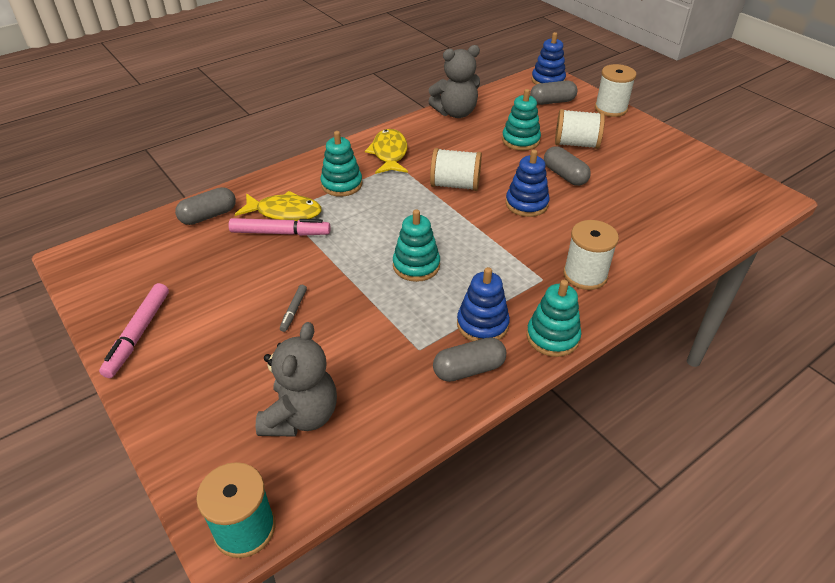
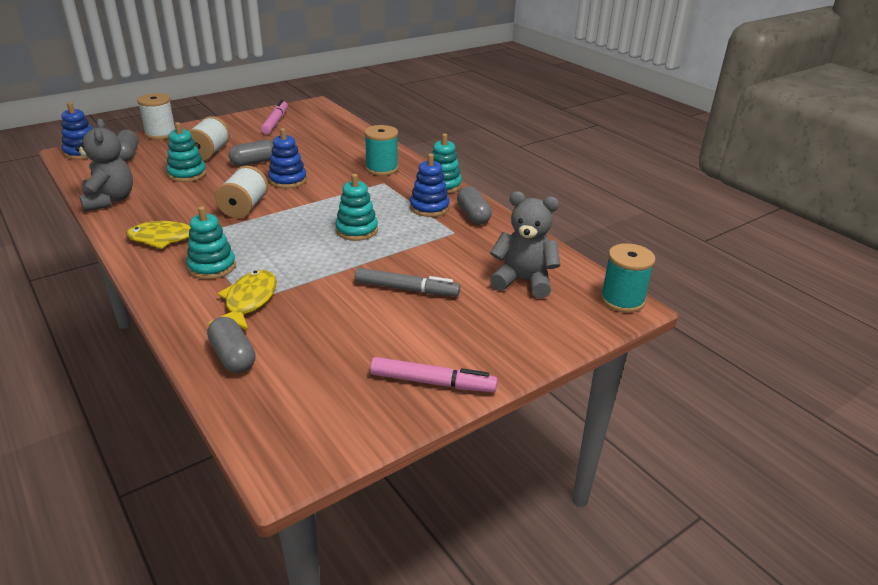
camera: 90 degrees left, 10 degrees down
pink marker [229,218,331,236] -> pink marker moved to [261,100,288,134]
grey marker [280,285,307,332] -> grey marker [354,268,460,297], size x1.87
white spool [563,220,619,290] -> turquoise spool [364,125,398,176]

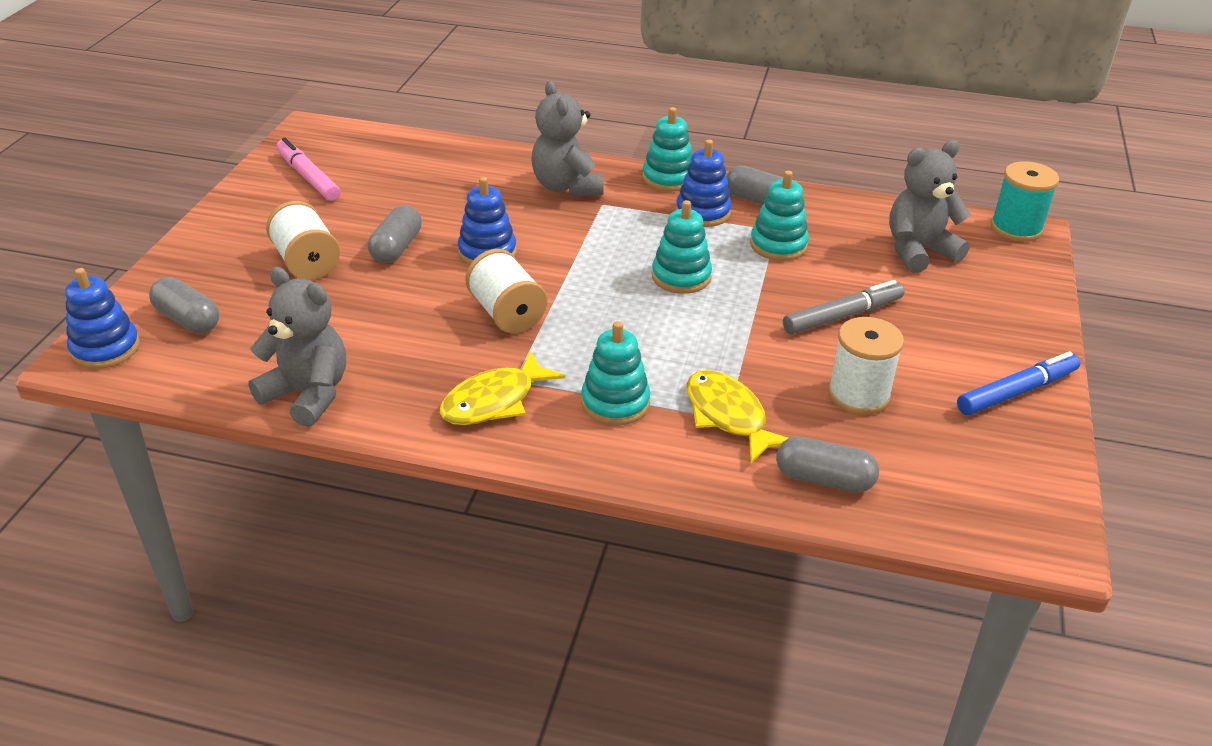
camera: 40 degrees left, 5 degrees up
white spool [137,93,176,140] -> white spool moved to [828,317,904,415]
turquoise stacking toy [166,122,206,182] -> turquoise stacking toy moved to [750,171,809,261]
turquoise spool [364,125,398,176] -> grey teddy bear [531,81,604,196]
pink marker [370,357,498,392] -> blue marker [957,351,1080,415]

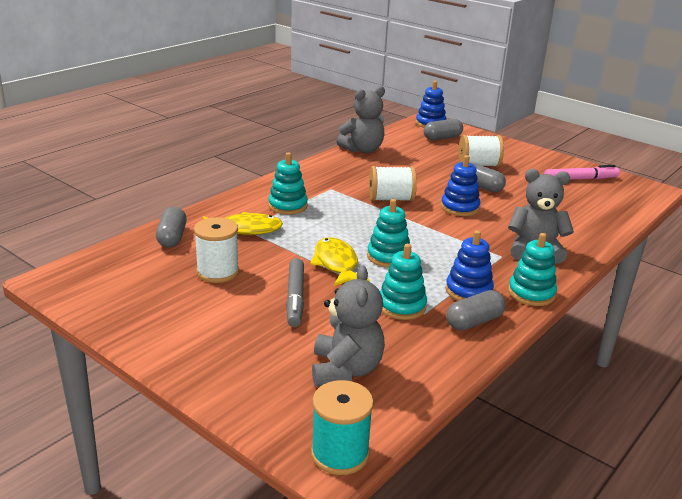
camera: 115 degrees right, 10 degrees down
yellow fish [440,351,565,425] -> yellow fish moved to [310,237,370,286]
grey capsule [776,436,879,493] -> grey capsule turned 45 degrees counterclockwise [156,207,187,248]
blue marker [957,351,1080,415] -> none

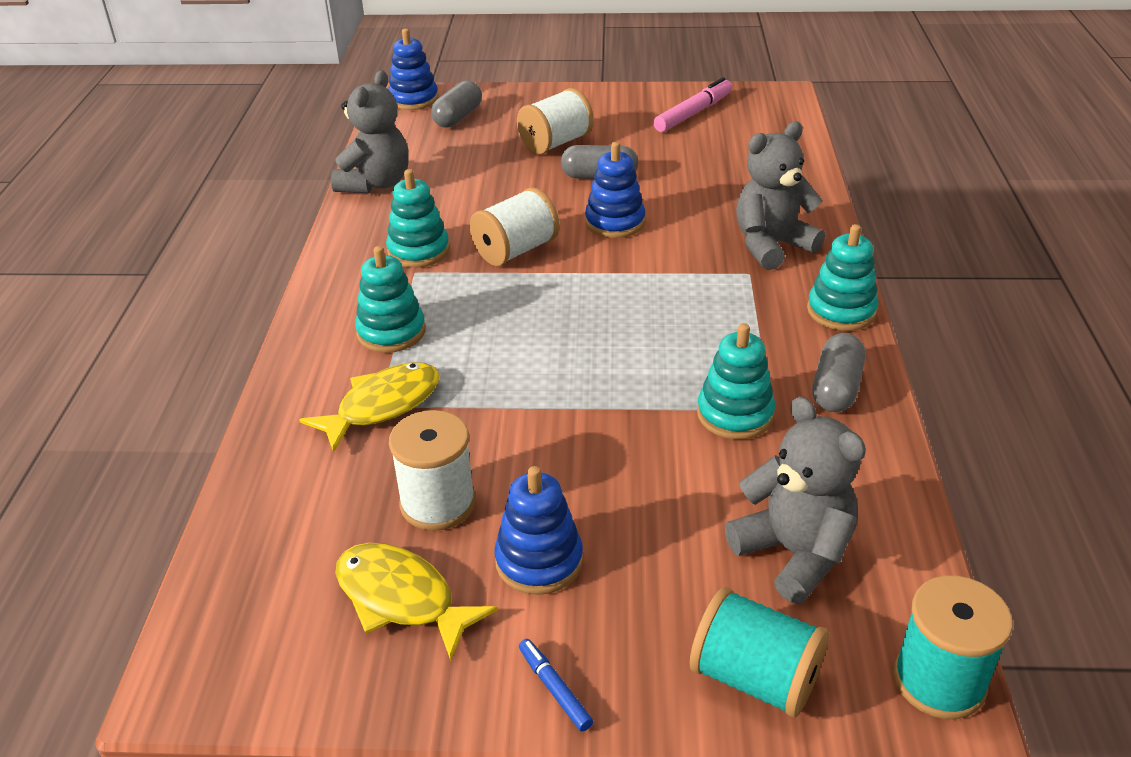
camera: 35 degrees left, 10 degrees up
grey capsule [156,207,187,248] -> none
grey marker [286,258,304,327] -> none
yellow fish [310,237,370,286] -> yellow fish moved to [335,543,498,661]
turquoise stacking toy [367,199,410,268] -> turquoise stacking toy moved to [386,169,450,268]
blue stacking toy [446,230,494,301] -> blue stacking toy moved to [494,466,583,595]
none -> blue marker [519,639,593,731]
none -> turquoise spool [690,587,829,718]

